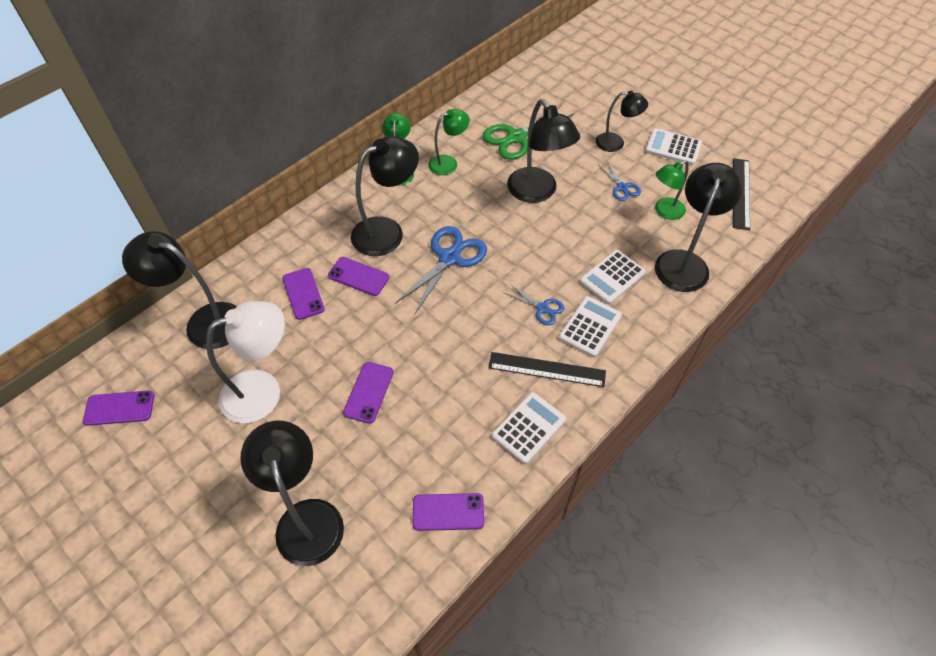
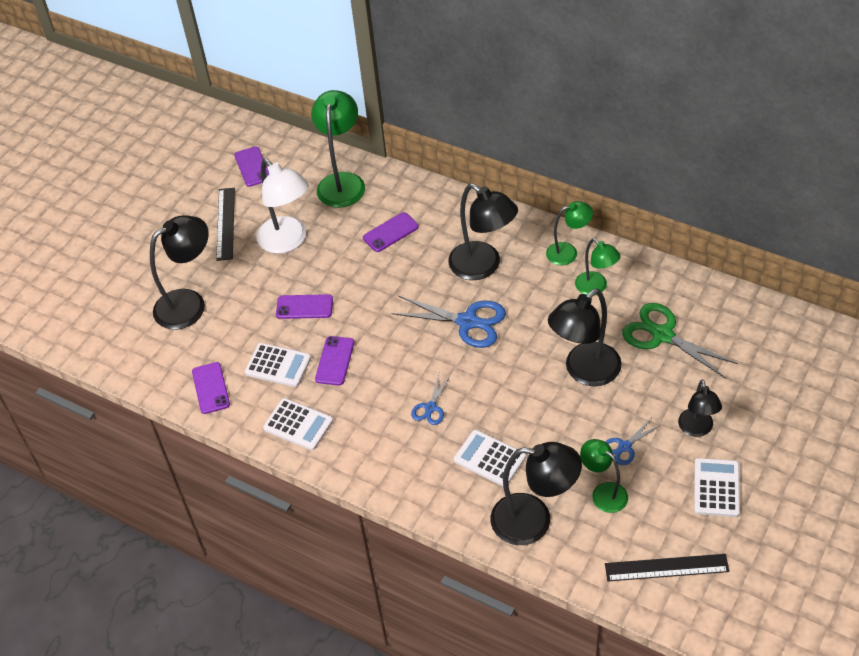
camera: 80 degrees right, 5 degrees down
black lamp [122,231,237,349] -> green lamp [311,90,365,208]
purple phone [328,257,389,296] -> purple phone moved to [315,336,354,385]
black ruler [489,352,606,387] -> black ruler moved to [216,188,235,261]
white calculator [559,296,622,357] -> white calculator moved to [245,343,311,387]

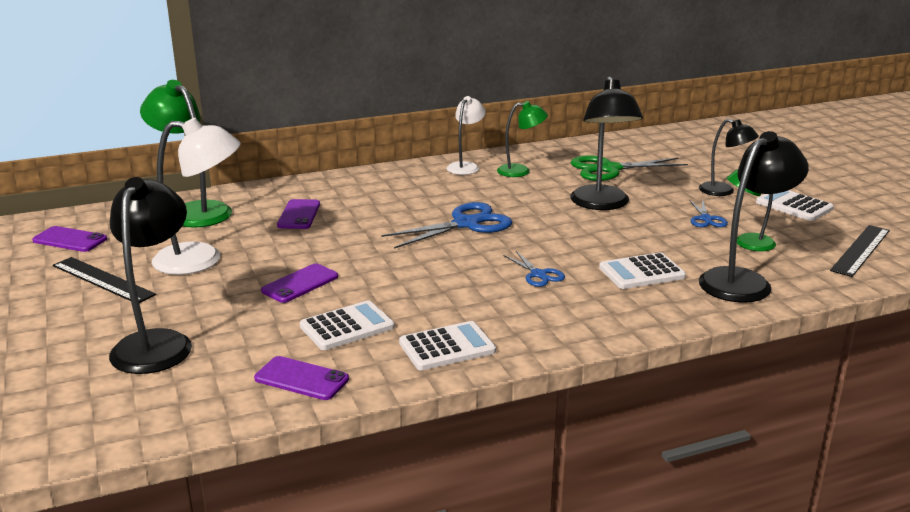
camera: 55 degrees left, 25 degrees down
purple phone [315,336,354,385] -> none
black lamp [448,183,518,280] -> none
green lamp [546,201,593,265] -> white lamp [447,96,486,175]

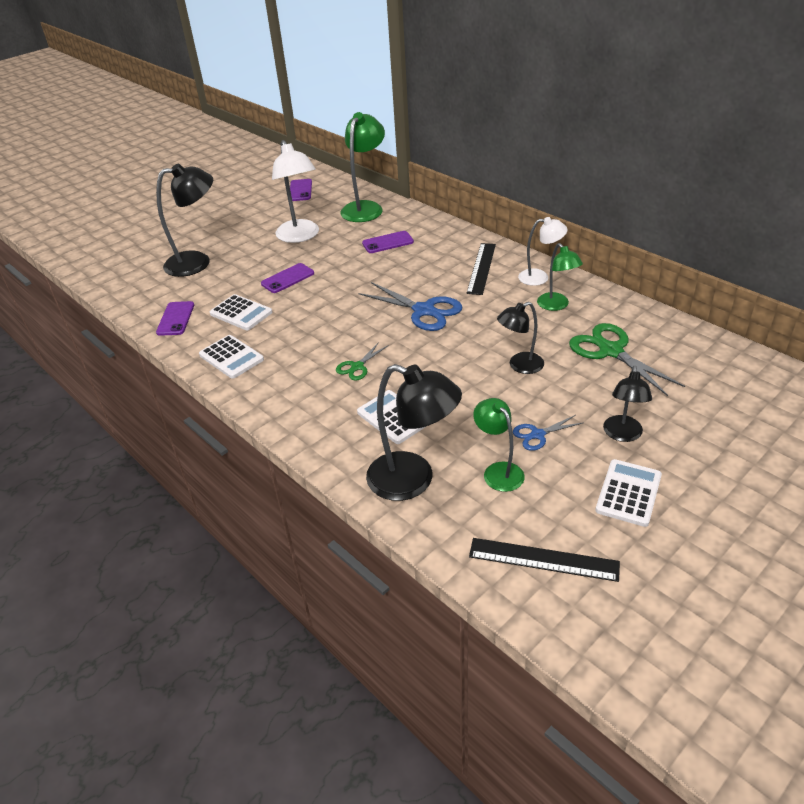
camera: 70 degrees right, 15 degrees up
black ruler [53,257,156,303] -> black ruler moved to [466,243,496,295]
purple phone [261,264,338,303] -> purple phone turned 60 degrees counterclockwise [261,263,314,293]
blue scissors [503,251,565,287] -> green scissors [336,342,389,381]
black lamp [570,76,643,210] -> black lamp [497,302,544,374], size x0.60

